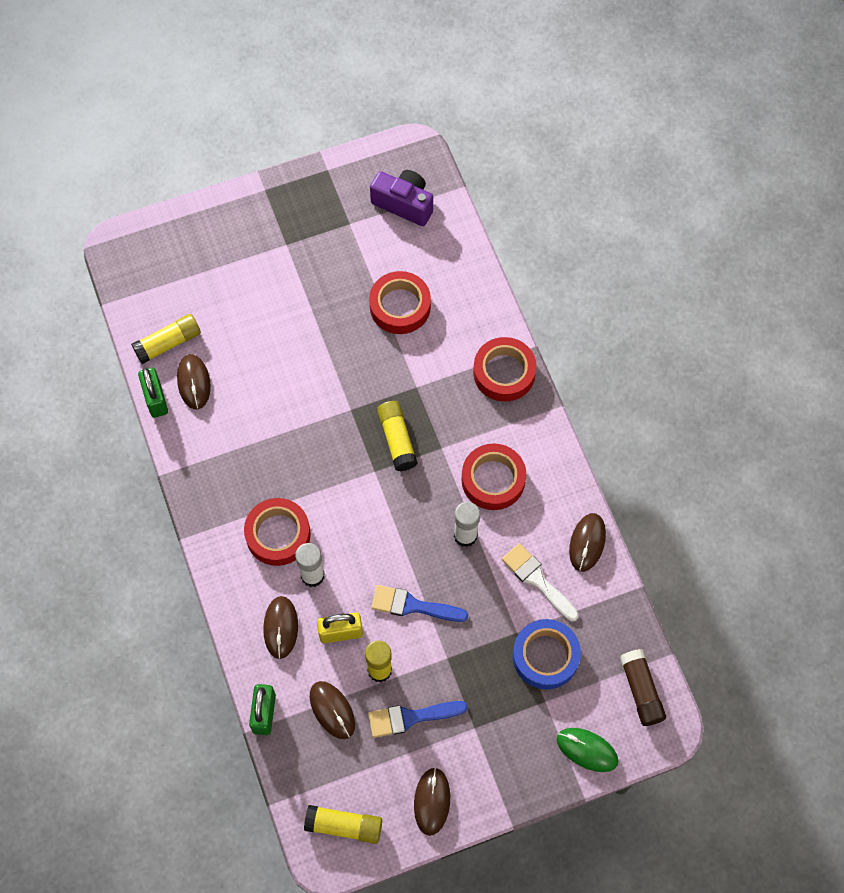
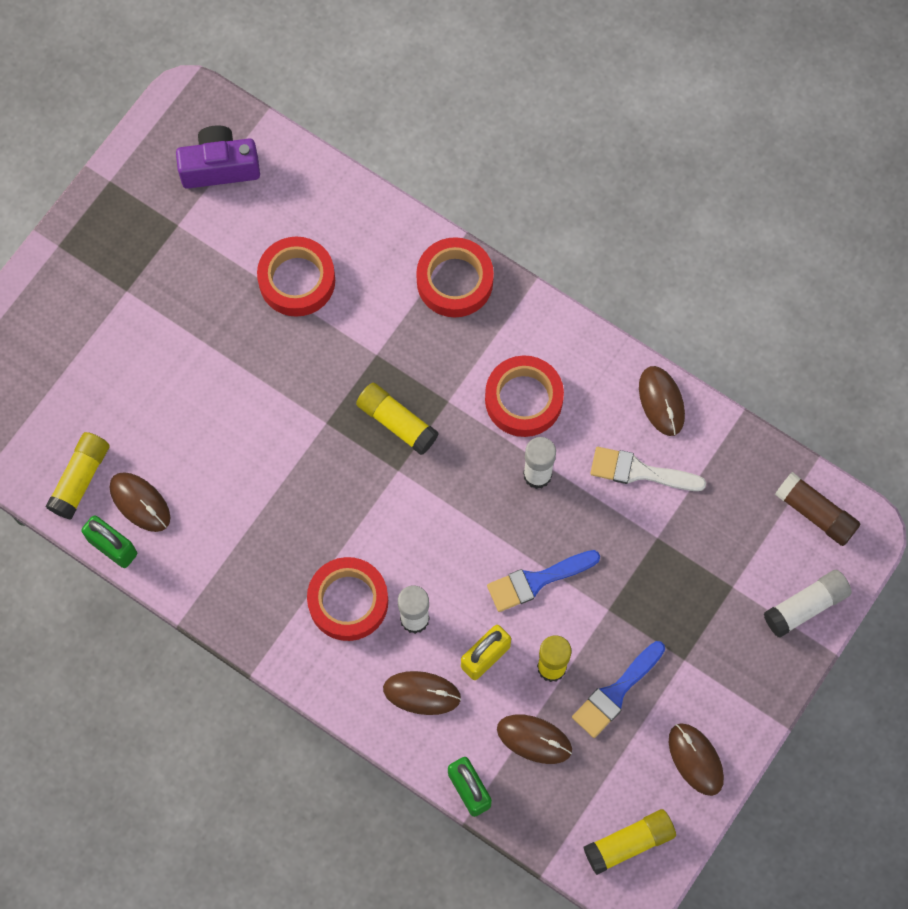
camera: 35 degrees left, 5 degrees up
brown mouse [263,596,298,659] -> brown mouse turned 45 degrees counterclockwise [383,671,461,715]
blue tape [512,619,581,689] -> none
green mouse [557,728,619,772] -> white glue stick [764,570,852,638]

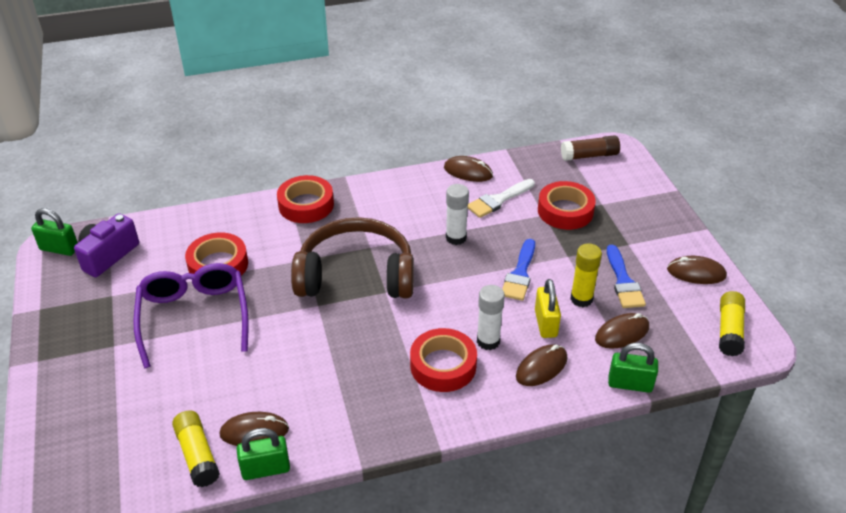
camera: 50 degrees left, 30 degrees down
yellow glue stick [356,383,439,455] -> brown headphones [291,217,414,298]
red tape [485,355,564,437] -> red tape moved to [538,181,596,230]
white glue stick [764,570,852,638] -> none
none -> green padlock [31,208,78,256]
none -> purple glasses [134,263,249,368]

